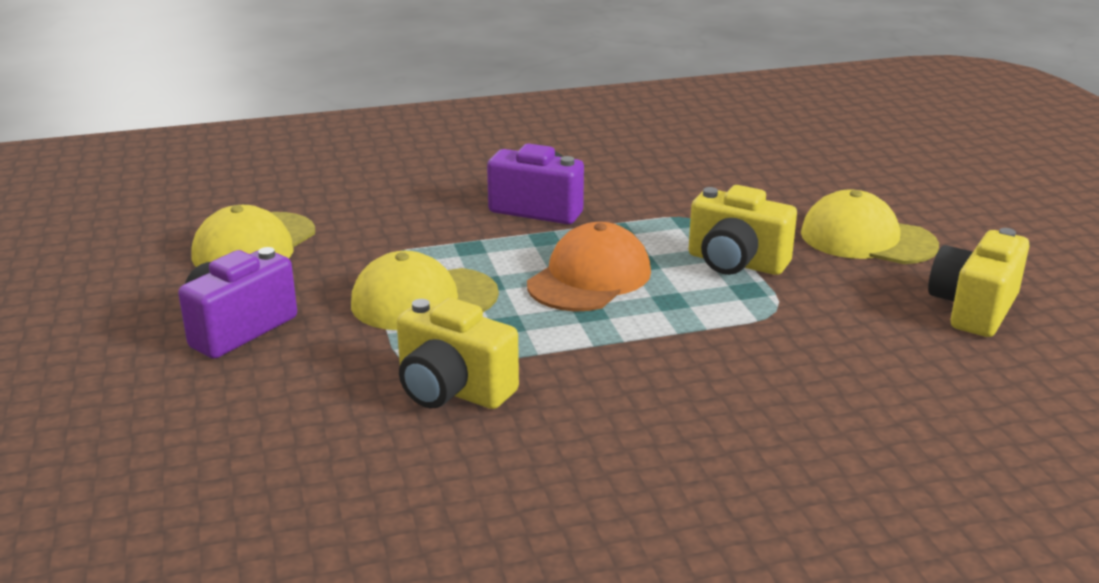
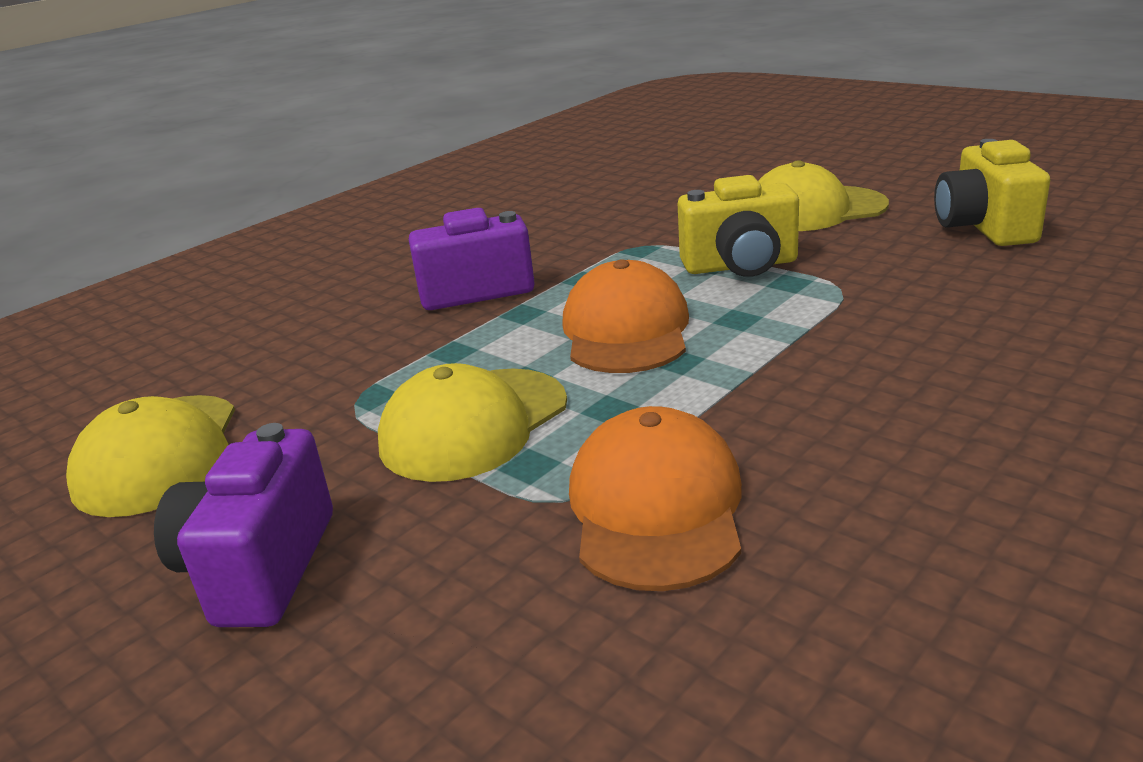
camera: 30 degrees left, 0 degrees up
yellow camera [397,298,519,409] -> orange cap [569,406,742,591]

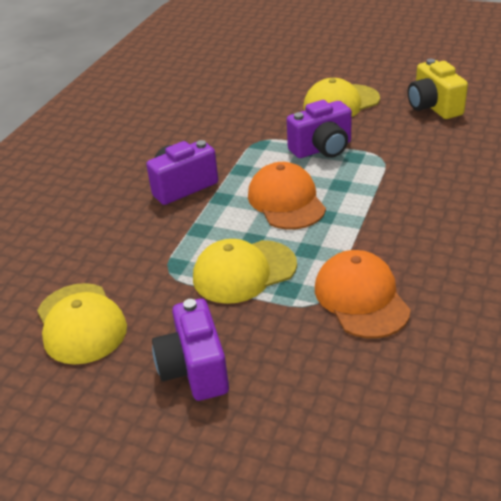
camera: 20 degrees left, 10 degrees up
yellow cap [378,363,567,482] -> yellow cap turned 45 degrees clockwise [193,239,297,304]
yellow camera [678,175,799,277] -> purple camera [286,100,352,158]

